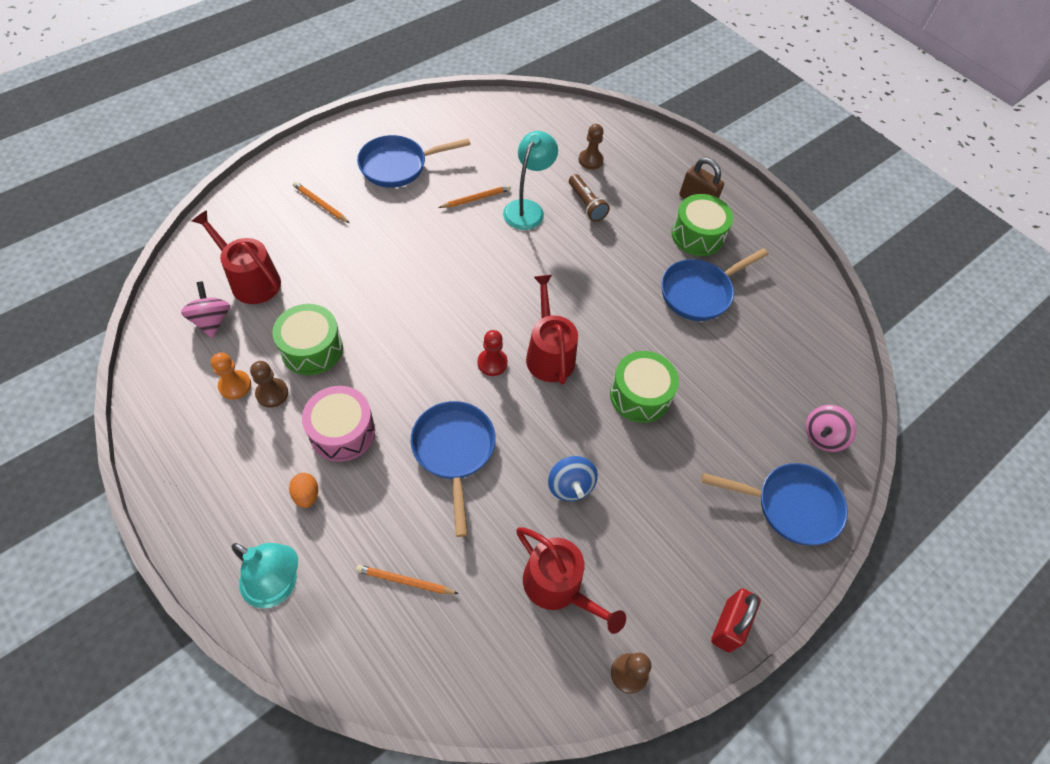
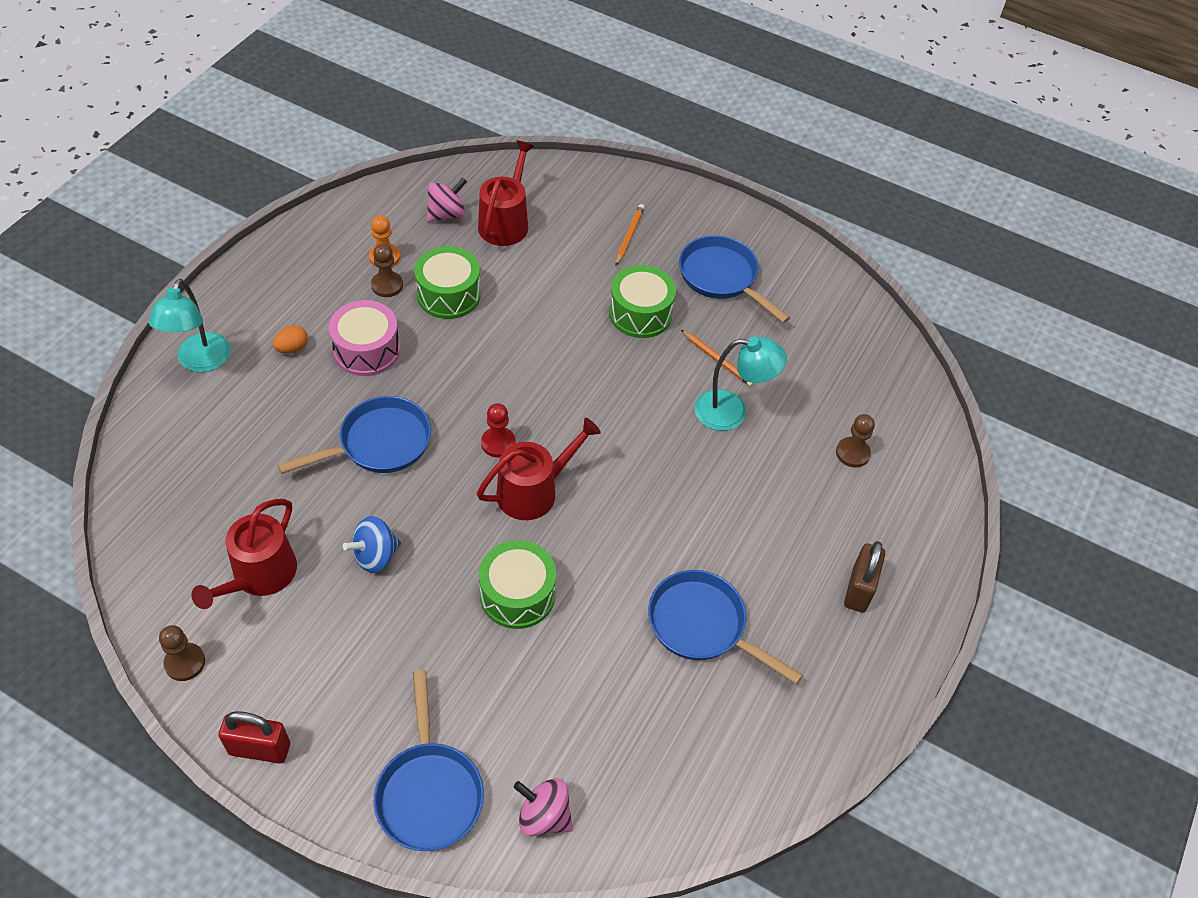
camera: 70 degrees right, 5 degrees down
orange pencil [356,565,459,594] -> none
brown flashlight [569,174,610,221] -> none
green drum [672,194,733,256] -> green drum moved to [609,265,676,338]

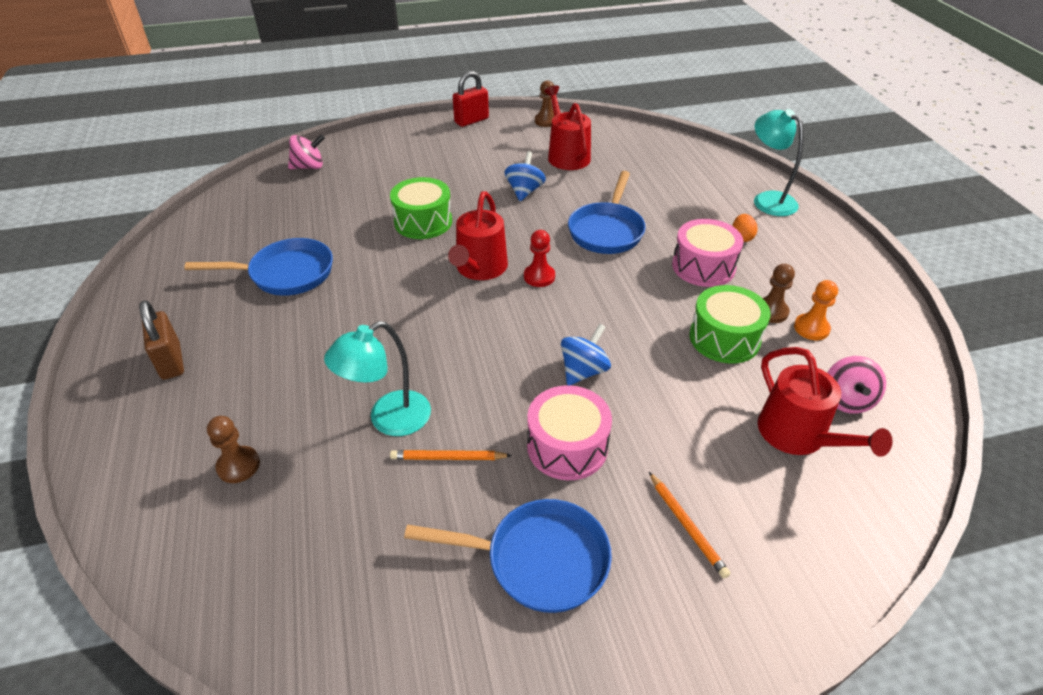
camera: 140 degrees right, 10 degrees down
blue pan [374,670,484,851] -> none
green drum [609,265,676,338] -> pink drum [527,385,612,480]
none -> blue spinning top [561,323,611,385]

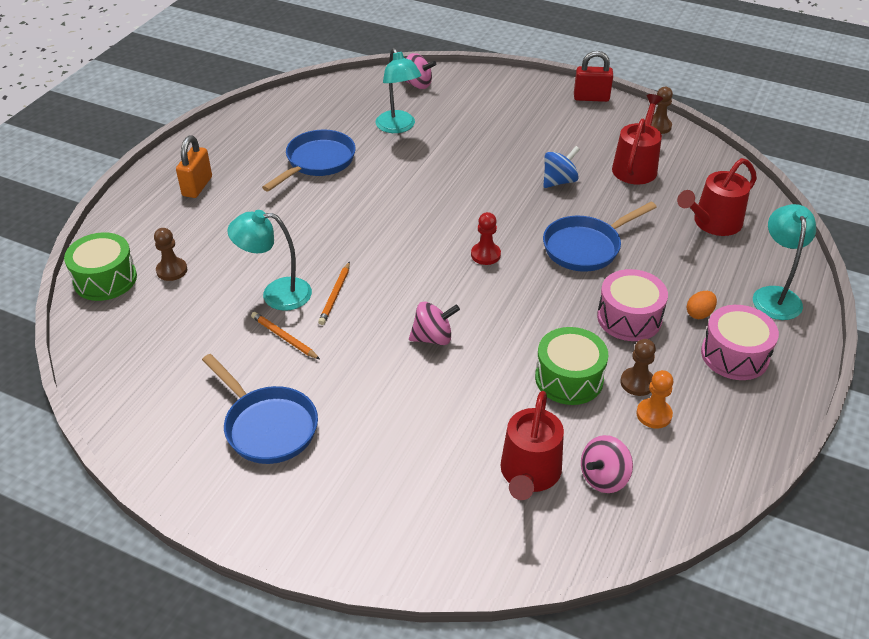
camera: 40 degrees right, 0 degrees up
brown padlock [139,300,184,380] -> orange padlock [176,135,212,198]
blue pan [184,238,333,296] -> blue pan turned 90 degrees counterclockwise [262,130,356,191]
green drum [390,177,452,239] -> green drum moved to [64,232,137,301]
red watering can [448,191,508,280] -> red watering can moved to [677,158,757,236]
pink drum [527,385,612,480] -> pink drum moved to [701,305,779,380]
blue spinning top [561,323,611,385] -> pink spinning top [409,302,460,345]
orange pencil [649,472,730,578] -> orange pencil moved to [318,261,350,325]
none -> turquoise lamp [376,48,422,133]

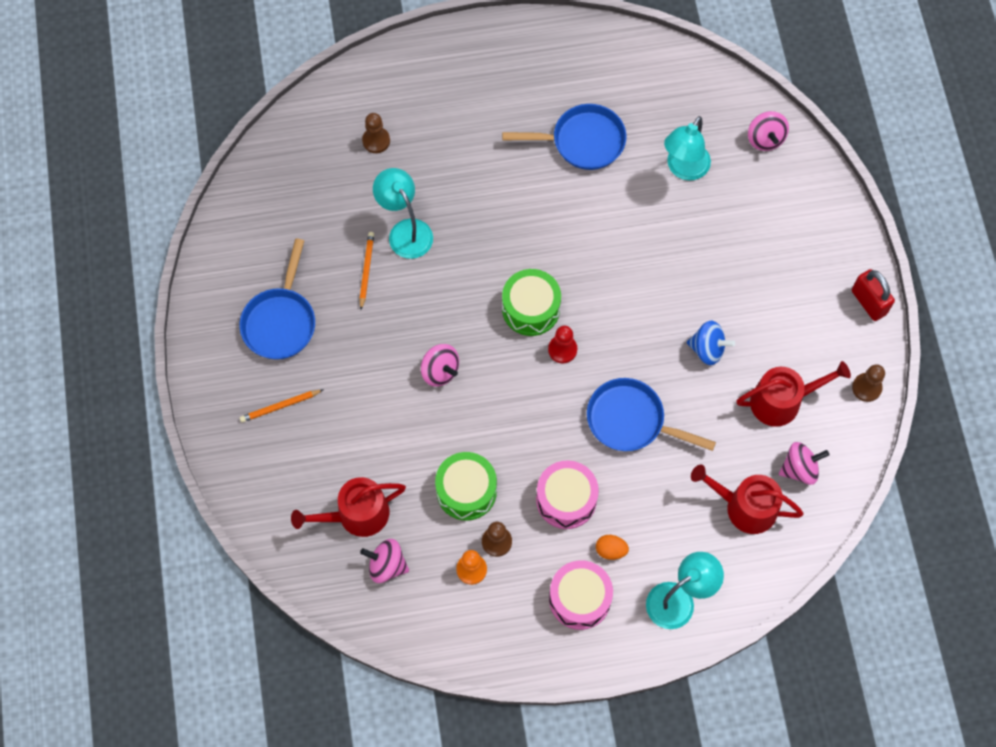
camera: 55 degrees right, 25 degrees up
green drum [64,232,137,301] -> green drum moved to [502,269,561,336]
orange padlock [176,135,212,198] -> none
orange pencil [318,261,350,325] -> orange pencil moved to [240,390,323,422]
none -> pink spinning top [779,442,829,485]

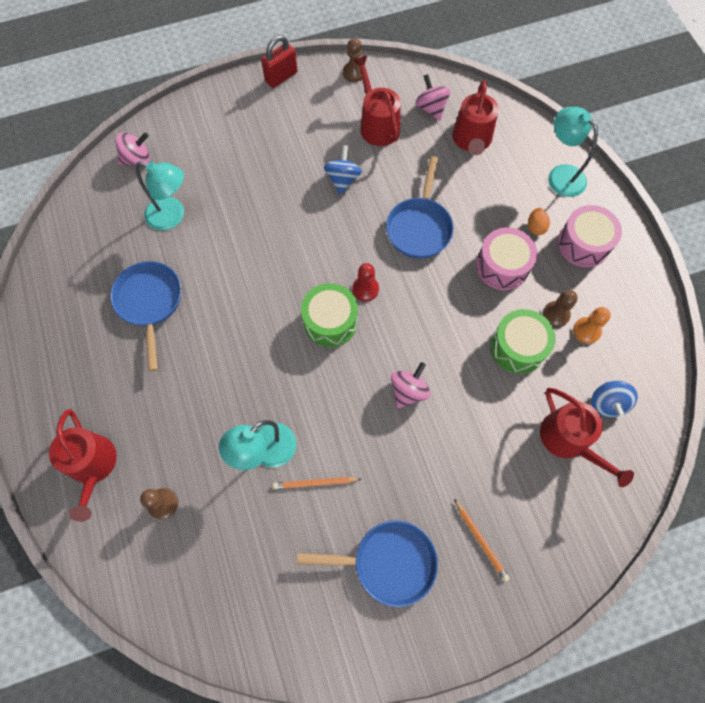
camera: 100 degrees left, 0 degrees up
pink spinning top [360,539,409,583] -> blue spinning top [591,381,638,419]
none -> red watering can [49,409,117,522]

